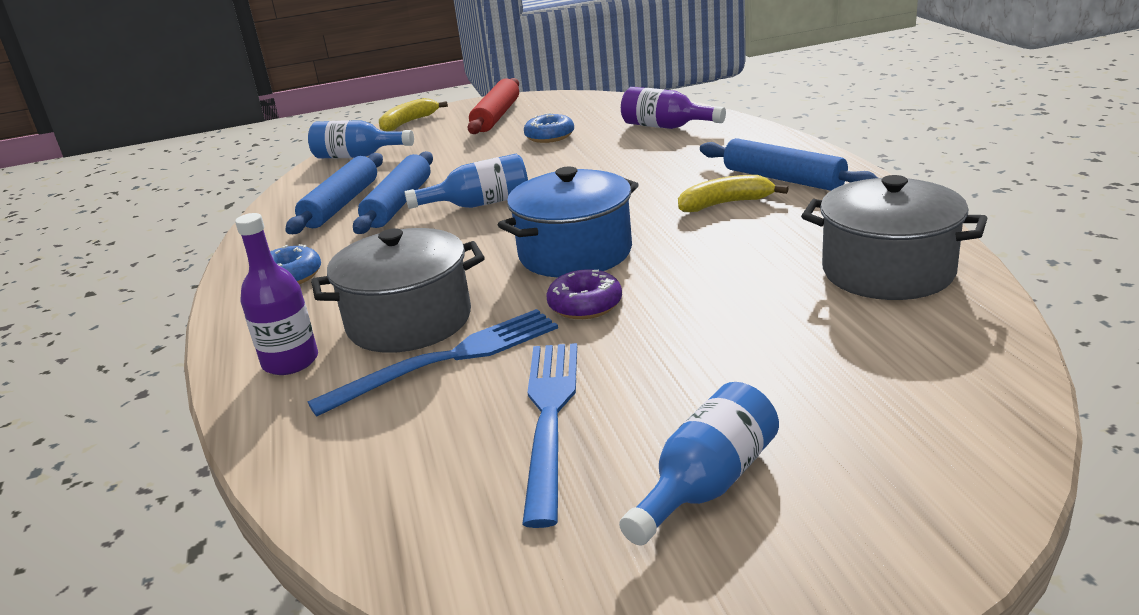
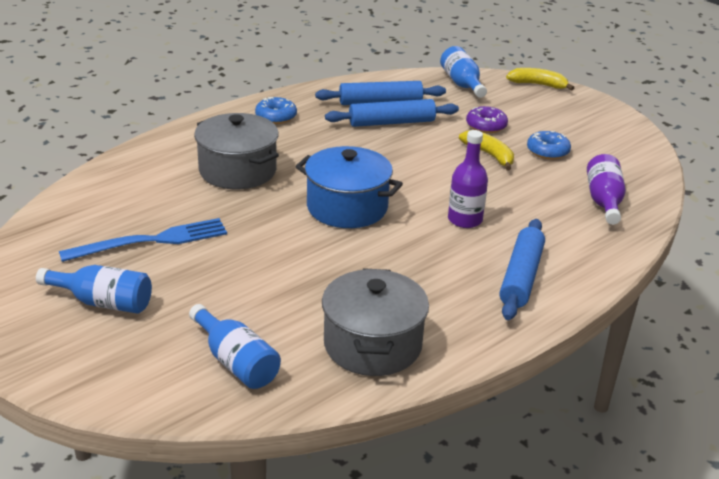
camera: 60 degrees right, 5 degrees up
purple bottle [235,213,318,375] -> purple bottle moved to [448,130,488,228]
blue fork [308,309,558,417] -> none
blue bottle [404,154,528,209] -> blue bottle moved to [189,304,281,389]
red rolling pin [467,78,519,134] -> none
purple donut [547,269,622,319] -> purple donut moved to [466,106,508,133]
yellow banana [678,175,788,212] -> yellow banana moved to [459,130,514,171]

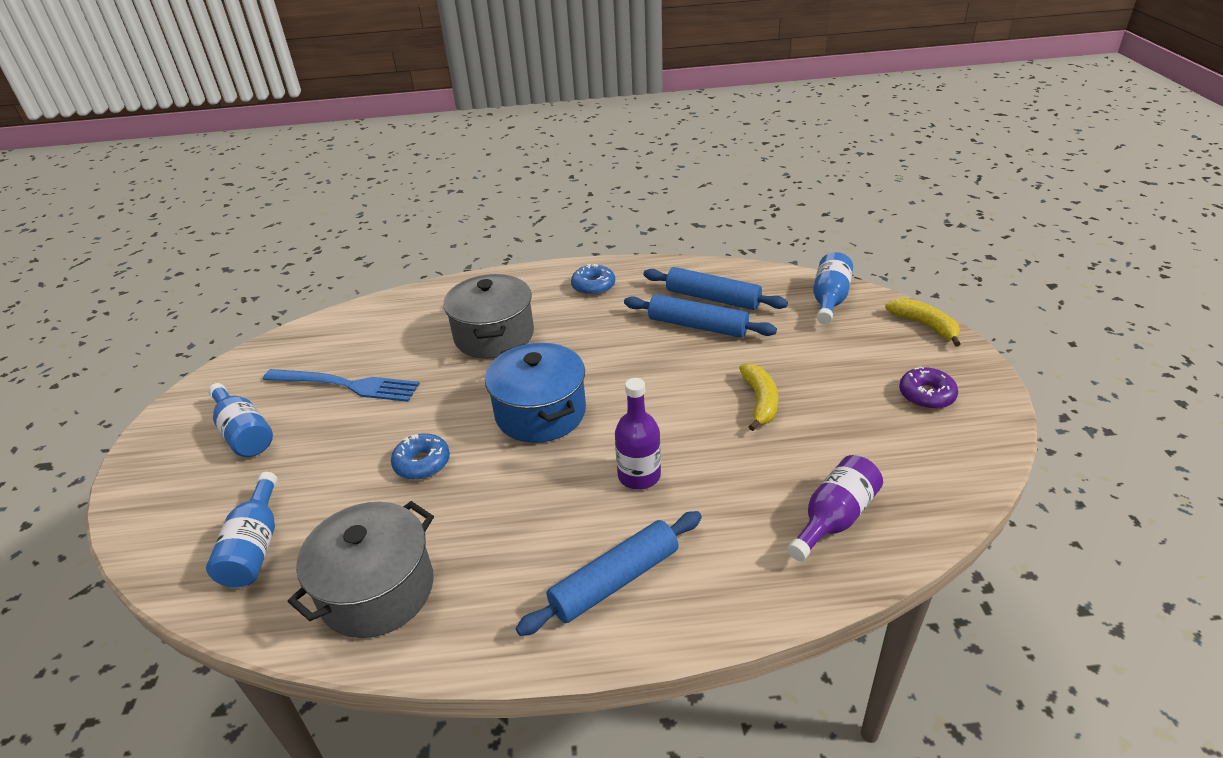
camera: 40 degrees right, 5 degrees up
purple donut [466,106,508,133] -> purple donut moved to [899,366,958,409]
blue donut [527,131,571,159] -> blue donut moved to [391,433,450,480]

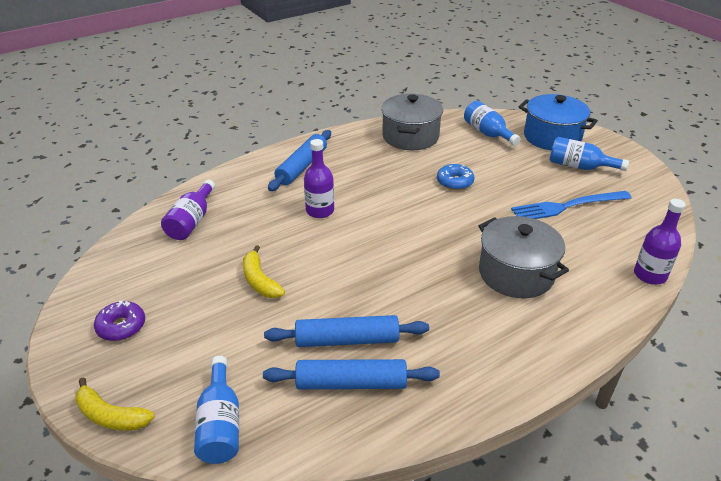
camera: 150 degrees right, 0 degrees up
blue pot [485,343,586,443] -> blue pot moved to [519,94,598,151]
blue donut [571,264,615,296] -> none
none -> purple bottle [634,199,686,285]

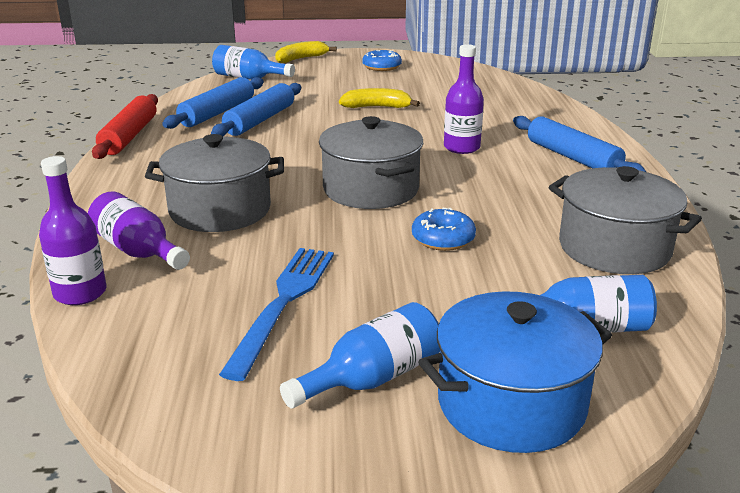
camera: 120 degrees right, 10 degrees down
purple donut [94,301,145,341] -> blue donut [362,50,402,71]
purple bottle [161,180,215,240] -> purple bottle moved to [88,191,190,270]
none -> red rolling pin [92,94,158,159]
none -> grey pot [319,116,423,209]

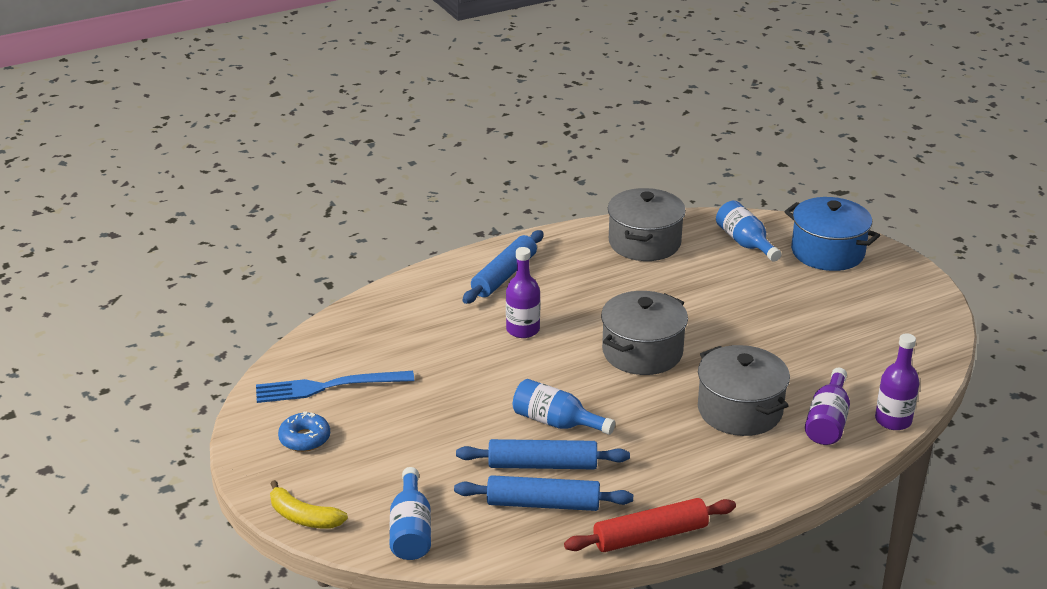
camera: 115 degrees left, 5 degrees up
blue fork [219,248,334,381] -> blue fork moved to [256,371,414,403]
blue bottle [280,302,440,409] -> blue bottle moved to [513,379,615,435]
yellow banana [339,88,420,108] -> none
blue donut [412,208,476,251] -> none

